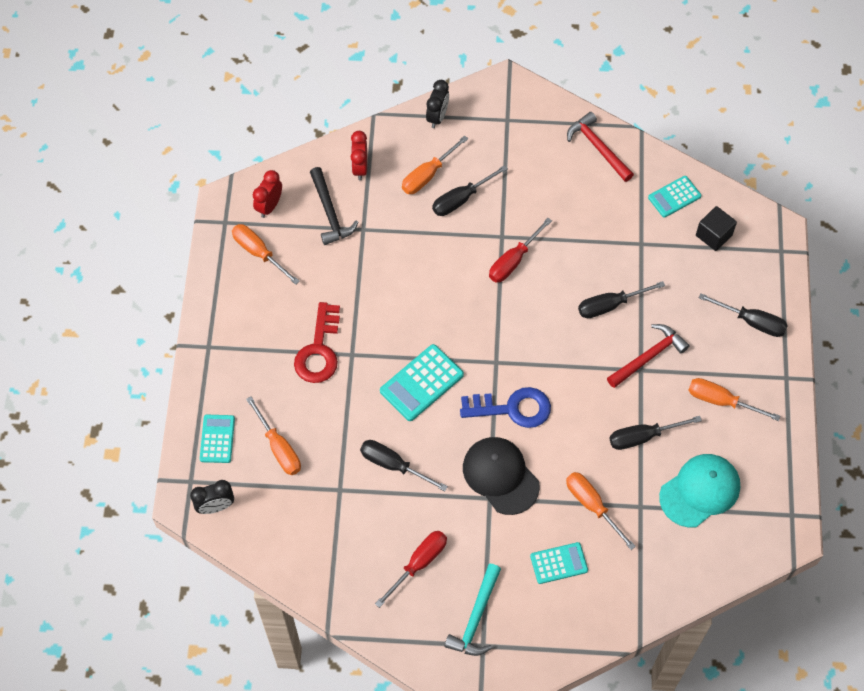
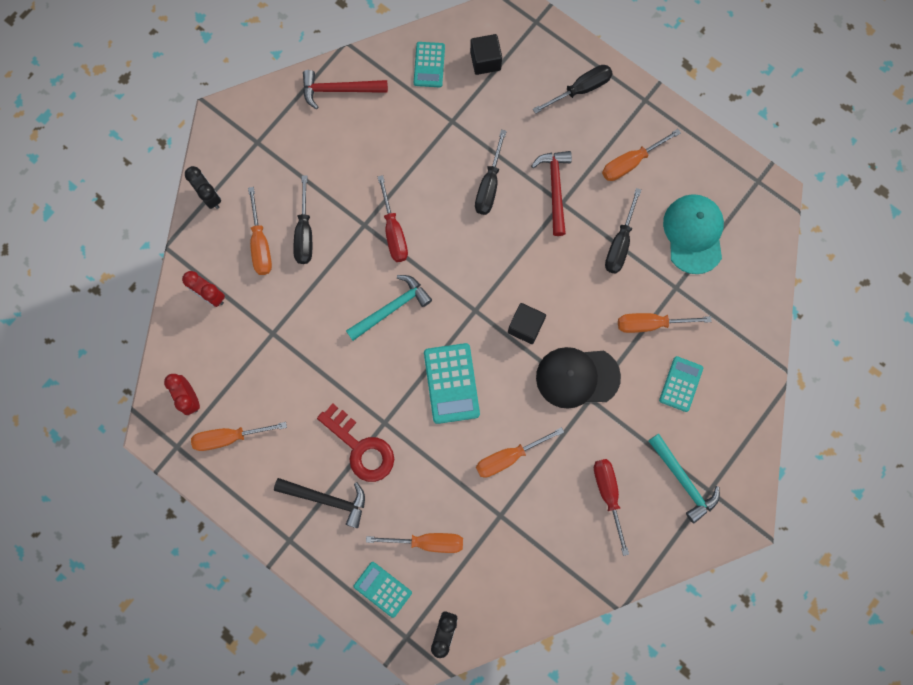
camera: 55 degrees left, 15 degrees up
black hammer [310,167,358,245] -> black hammer moved to [274,478,365,528]
black screwdriver [360,440,448,491] -> orange screwdriver [476,427,564,478]
blue key [460,387,551,428] -> black cube [508,303,546,344]
none -> turquoise hammer [346,275,432,341]

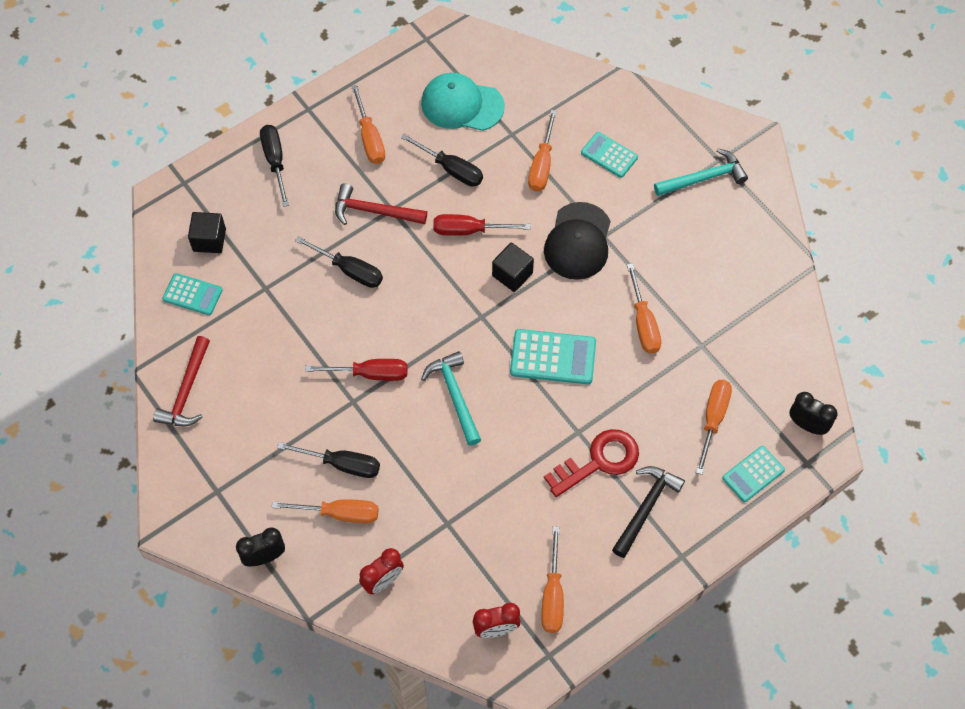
camera: 75 degrees left, 15 degrees down
red screwdriver [594,459,629,556] -> red screwdriver moved to [433,214,531,236]

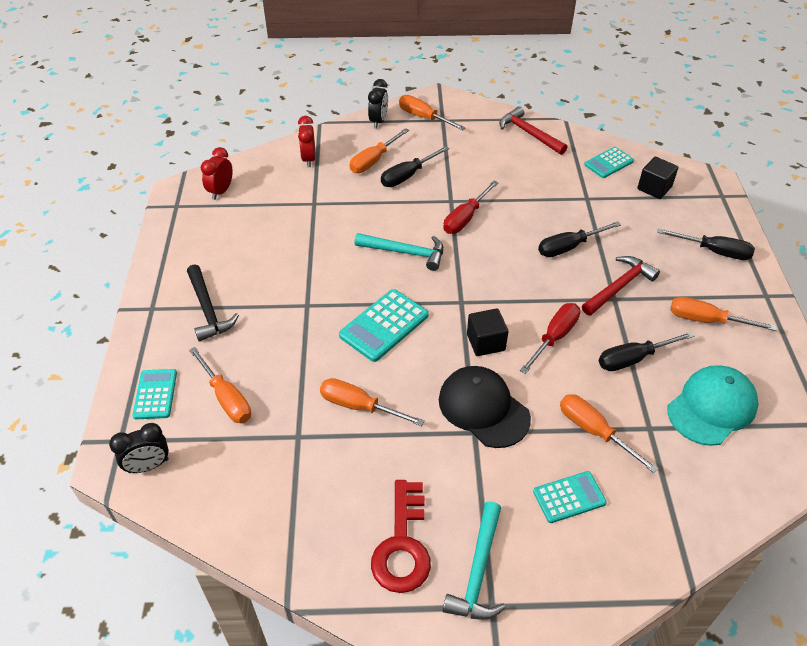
camera: 125 degrees right, 15 degrees down
orange screwdriver [541,526,564,633] -> orange screwdriver moved to [399,95,466,130]
red key [544,429,639,497] -> red key moved to [371,480,431,593]

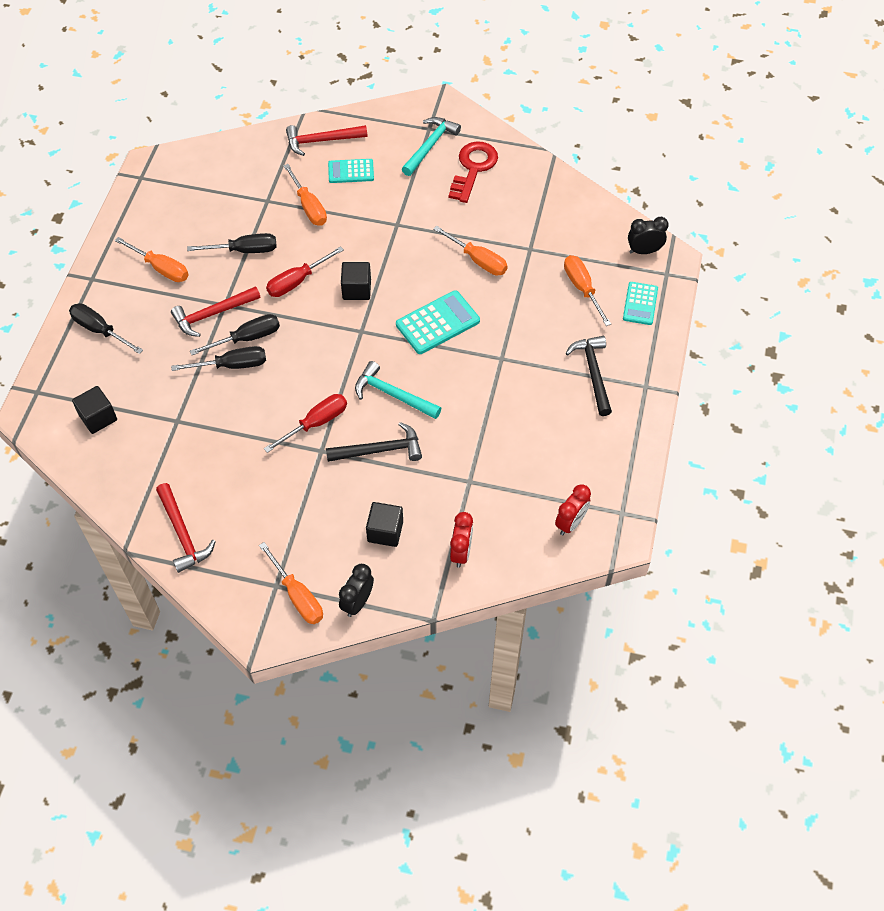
camera: 165 degrees left, 10 degrees up
orange screwdriver [350,128,409,173] -> black cube [366,502,403,547]
black screwdriver [381,146,449,187] -> black screwdriver moved to [190,314,280,355]
black cap [439,366,531,448] -> none
turquoise calculator [584,147,634,178] -> none
turquoise cap [668,365,759,446] -> none
none -> red hammer [286,125,368,156]
none -> black hammer [326,422,422,462]

